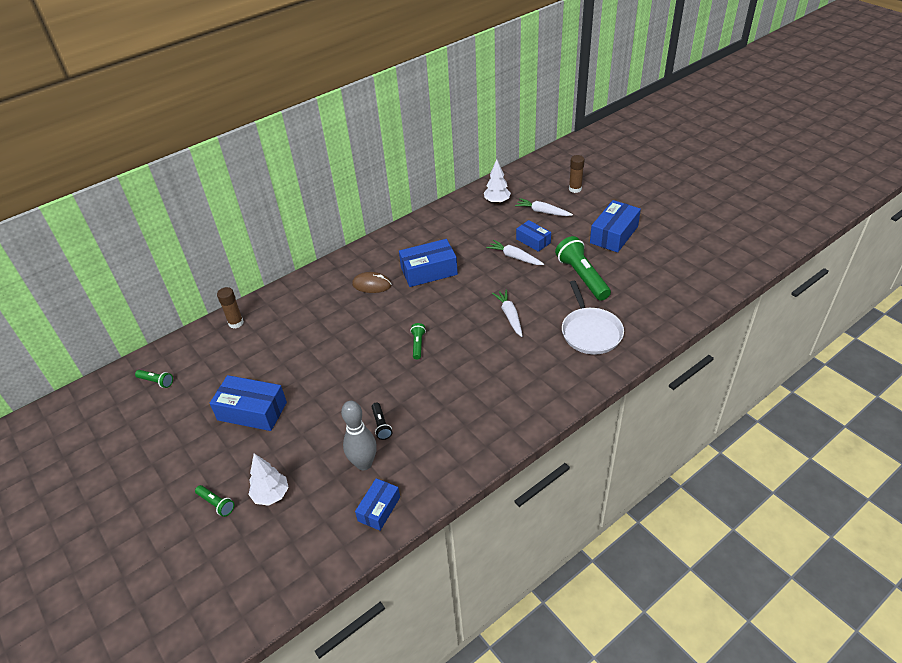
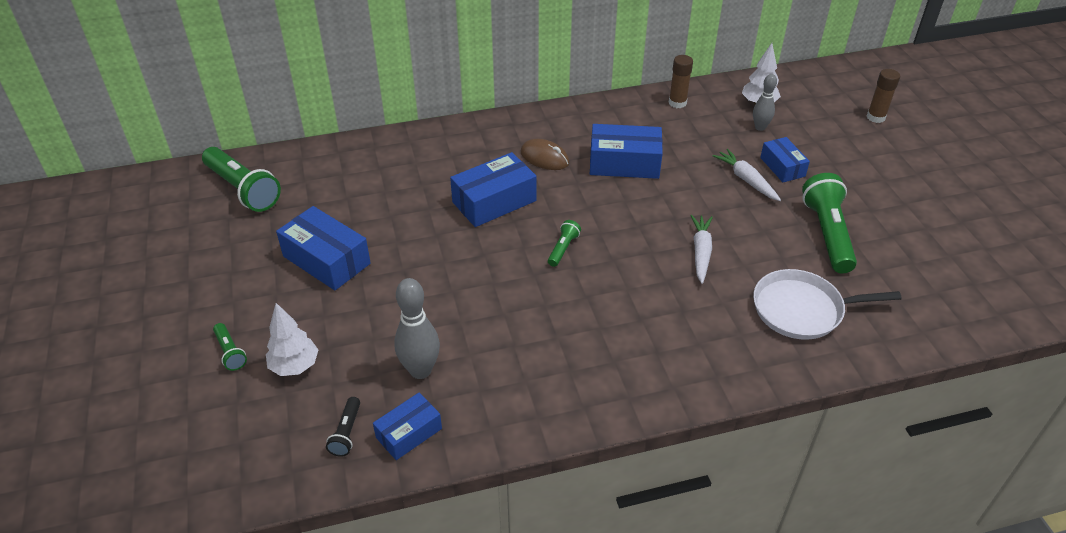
camera: 20 degrees right, 0 degrees up
green flashlight [135,370,173,388] -> green flashlight [202,147,281,212], size x2.09
brown glue stick [217,287,244,329] -> brown glue stick moved to [669,55,693,108]
black flashlight [372,403,392,440] -> black flashlight moved to [326,397,360,457]
white carrot [515,198,573,216] -> none
white pan [562,281,624,354] -> white pan turned 75 degrees clockwise [753,269,902,340]
blue box [590,200,641,253] -> blue box moved to [450,152,536,227]
none -> grey bowling pin [753,74,777,131]

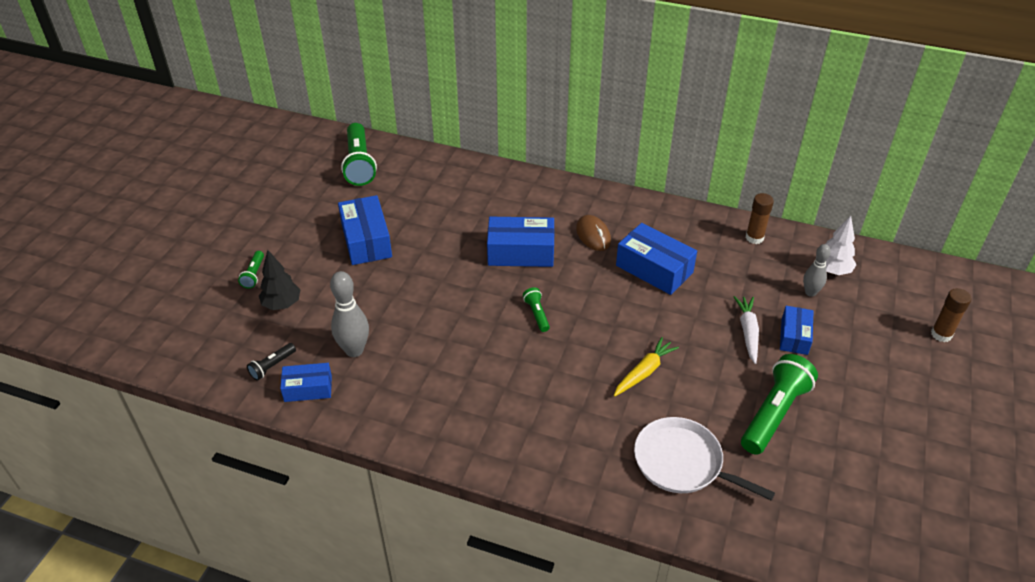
camera: 35 degrees right, 0 degrees up
white tree [266,303,318,376] -> black tree [259,250,300,310]
green flashlight [548,220,581,267] -> green flashlight turned 75 degrees counterclockwise [523,287,550,332]
white carrot [690,215,713,284] -> yellow carrot [614,337,679,396]

